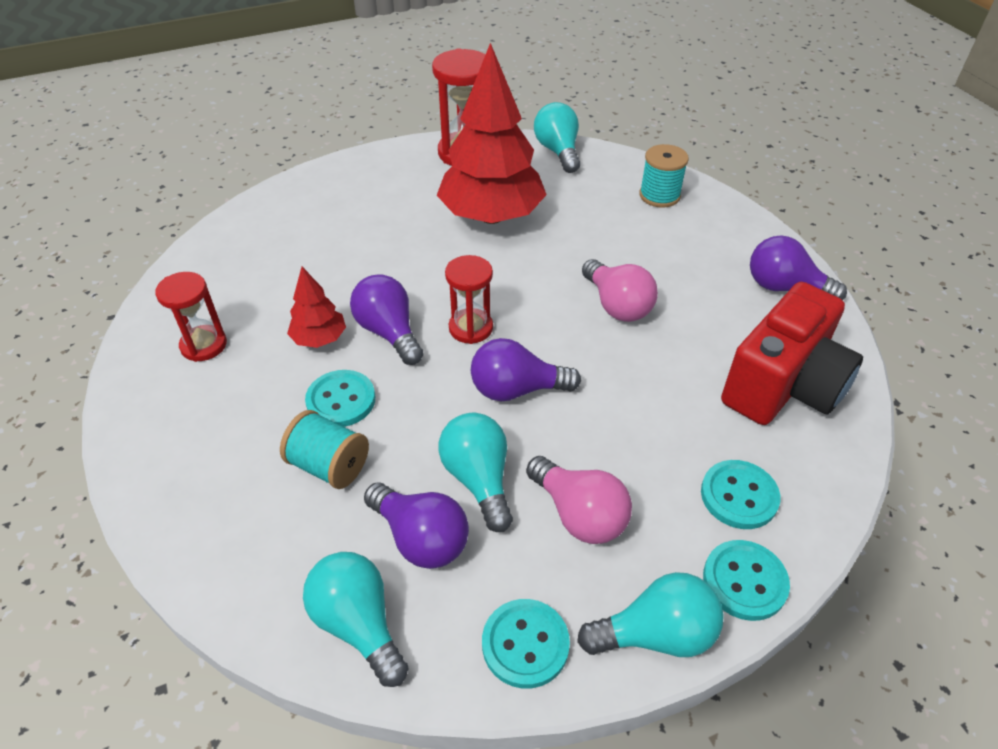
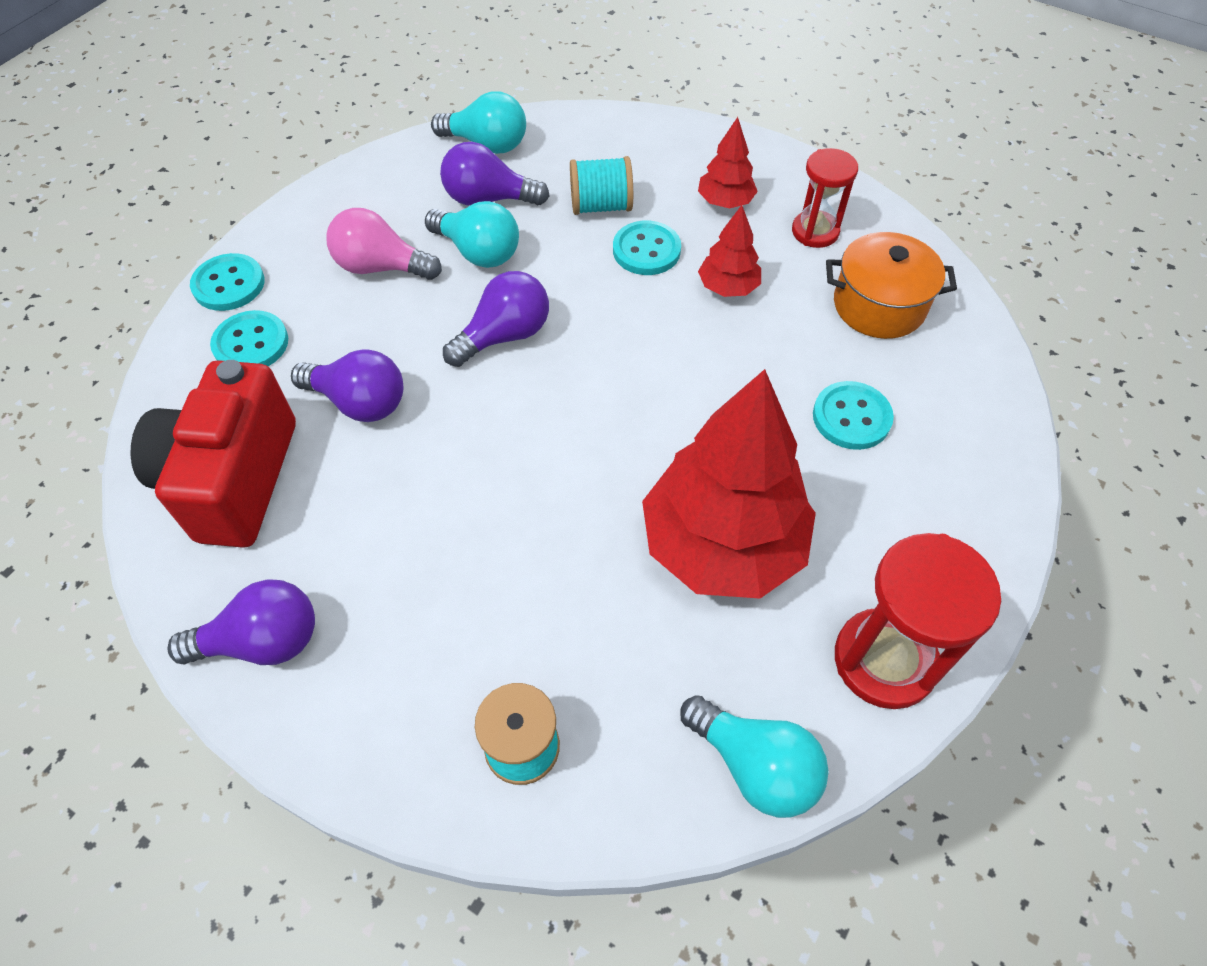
camera: 145 degrees right, 10 degrees up
purple light bulb [350,274,424,365] -> purple light bulb moved to [291,349,403,422]
red hourglass [445,255,493,344] -> none
turquoise button [482,599,570,689] -> turquoise button moved to [813,381,894,450]
turquoise light bulb [577,572,724,657] -> none
pink light bulb [582,259,658,322] -> none
none -> red tree [698,117,758,209]
none -> orange pot [826,232,957,339]

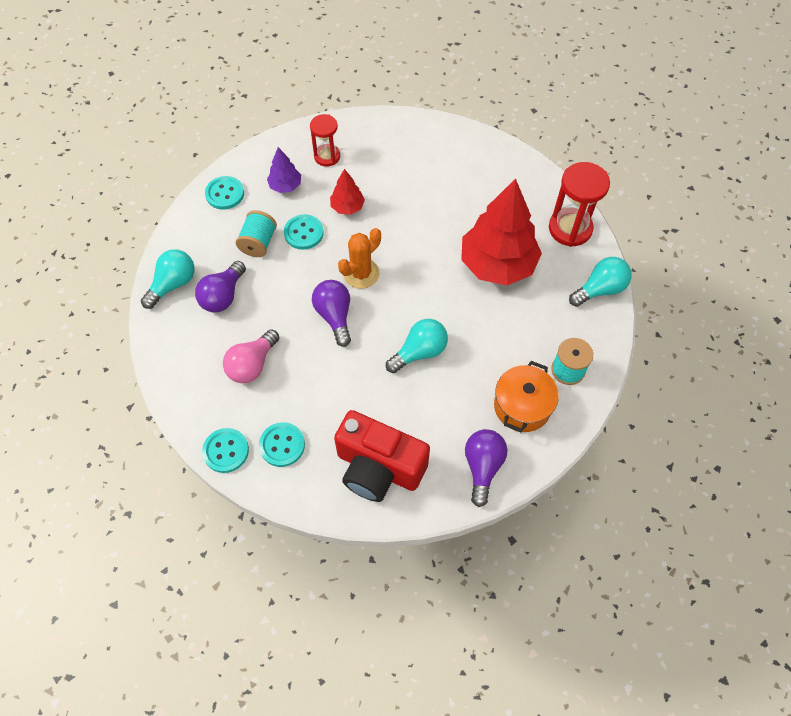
camera: 70 degrees left, 5 degrees up
purple light bulb [291,349,403,422] -> none
turquoise light bulb [425,201,519,268] -> turquoise light bulb moved to [386,319,448,373]
red tree [698,117,758,209] -> purple tree [267,147,301,193]
turquoise button [813,381,894,450] -> turquoise button moved to [205,176,244,210]
orange pot [826,232,957,339] -> orange pot moved to [494,361,559,432]
none -> orange cactus [338,228,381,289]

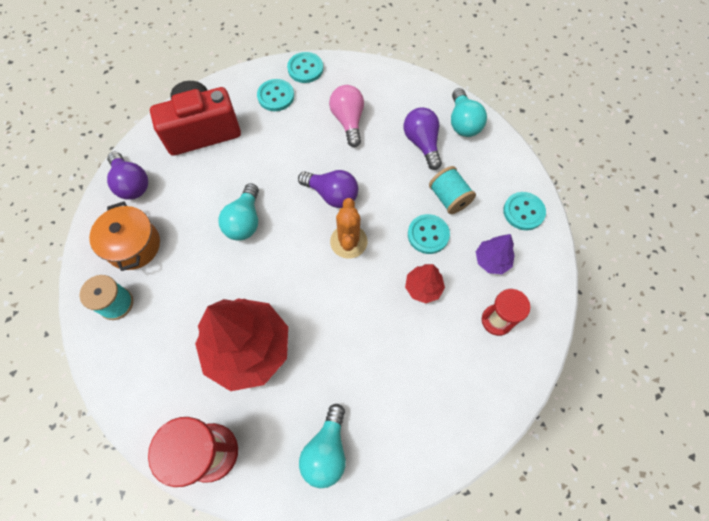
camera: 135 degrees right, 5 degrees up
turquoise light bulb [569,257,632,307] -> turquoise light bulb moved to [299,404,346,488]

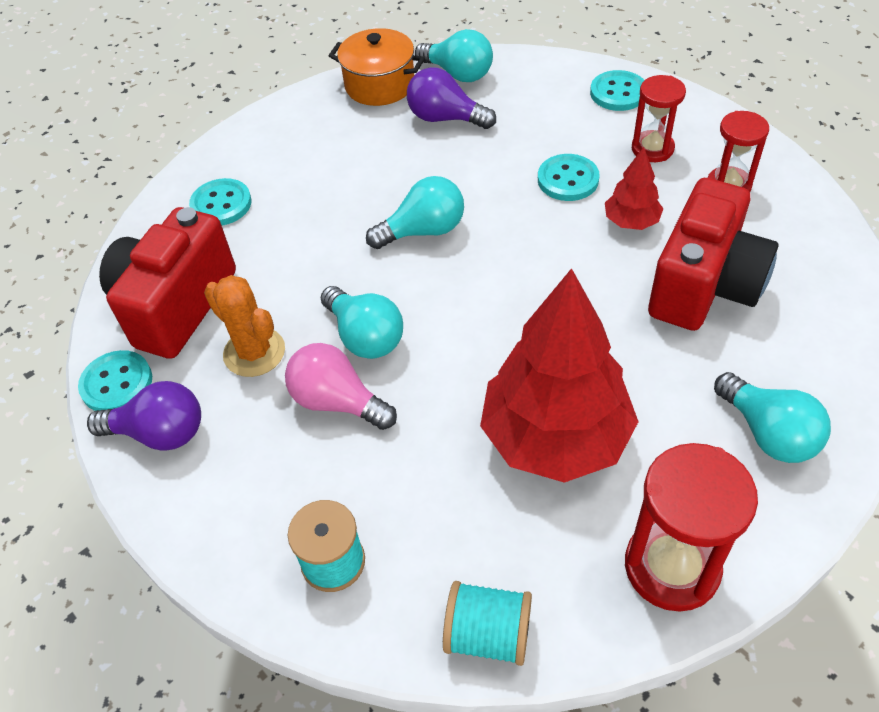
camera: 45 degrees left, 15 degrees down
orange pot [89,201,160,271] -> orange pot moved to [329,28,425,106]
turquoise button [287,52,323,83] -> turquoise button moved to [78,350,152,411]
purple light bulb [298,170,358,208] -> turquoise light bulb [366,176,464,249]
pink light bulb [329,85,364,147] -> pink light bulb moved to [285,343,397,430]
orange cactus [330,198,368,259] -> orange cactus moved to [204,275,285,377]
turquoise spool [429,166,476,214] -> turquoise spool moved to [443,581,532,666]
purple tree [476,234,515,274] -> red hourglass [632,75,686,162]
none -> red camera [648,178,779,331]

